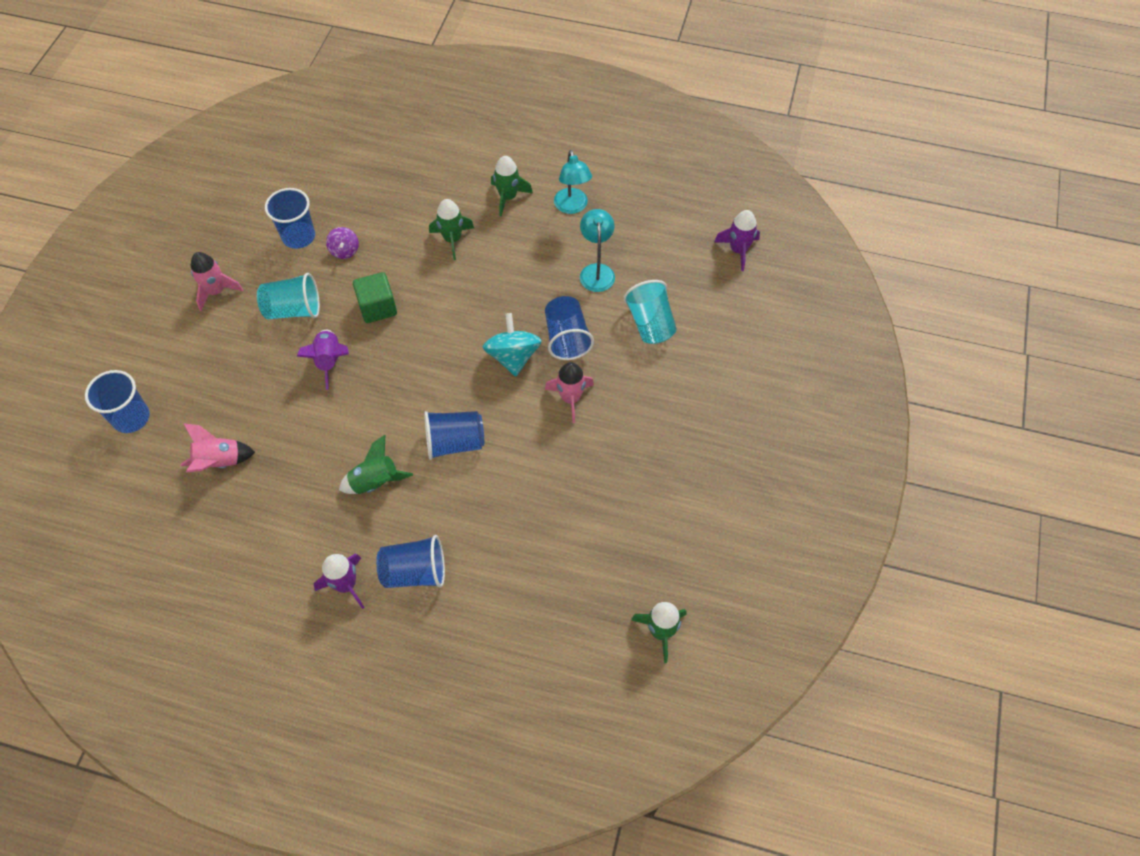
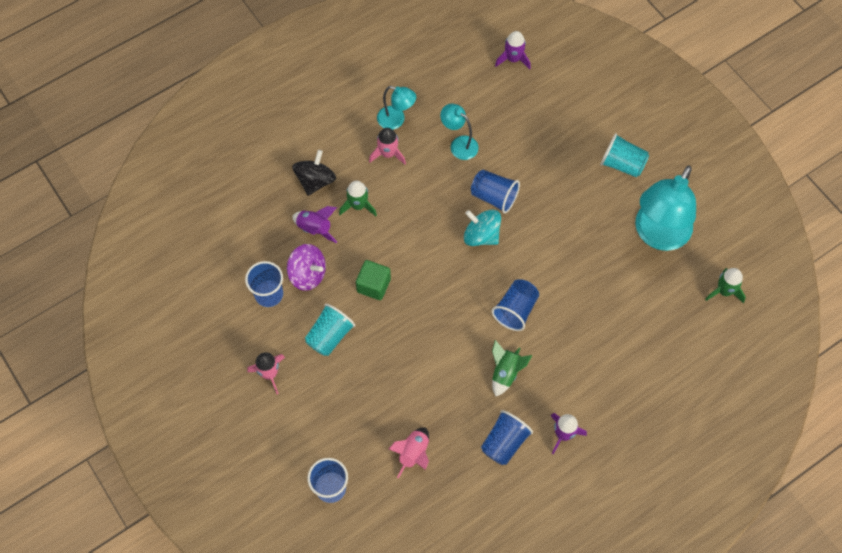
camera: 50 degrees left, 5 degrees up
purple rocket [297,330,349,390] -> purple rocket moved to [292,206,337,243]
purple spinning top [326,227,359,259] -> purple spinning top [287,244,326,291], size x1.74
blue cup [376,535,445,588] -> blue cup moved to [481,410,533,465]
green rocket [491,156,533,216] -> none
pink rocket [545,362,594,423] -> pink rocket moved to [369,128,406,165]
turquoise cup [624,280,677,344] -> turquoise cup moved to [600,133,649,178]
none -> black spinning top [292,150,336,196]
none -> turquoise lamp [635,165,696,251]

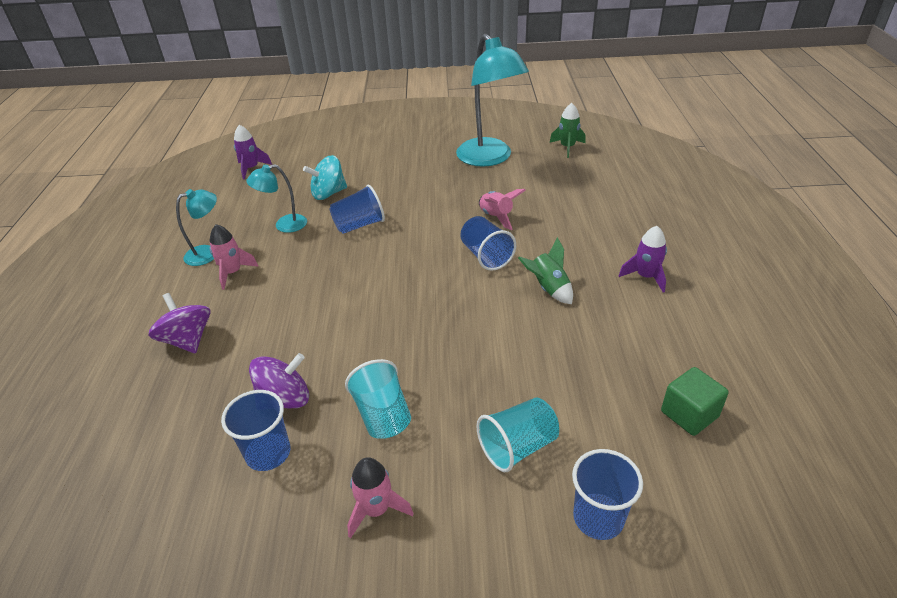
camera: 55 degrees left, 25 degrees down
black spinning top [292,150,336,196] -> purple spinning top [149,293,211,353]
purple rocket [292,206,337,243] -> none
green rocket [339,181,377,216] -> none
green cube [356,260,391,300] -> green cube moved to [661,367,729,436]
pink rocket [389,427,429,479] -> pink rocket moved to [479,189,526,230]
turquoise spinning top [464,210,501,246] -> turquoise spinning top moved to [303,155,347,200]
blue cup [481,410,533,465] -> none
turquoise cup [600,133,649,178] -> turquoise cup moved to [476,397,559,472]

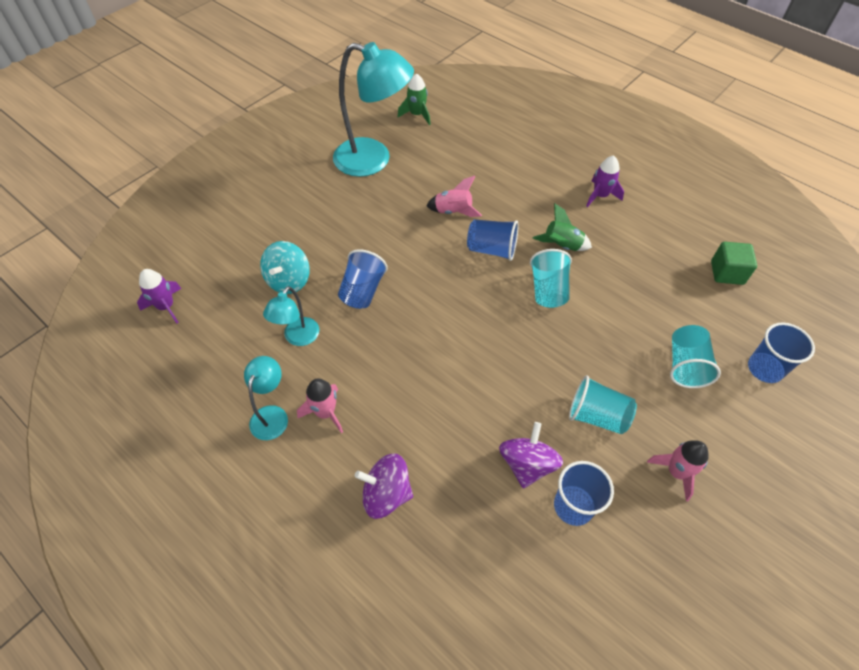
camera: 50 degrees left, 15 degrees up
none -> turquoise cup [530,249,572,308]

